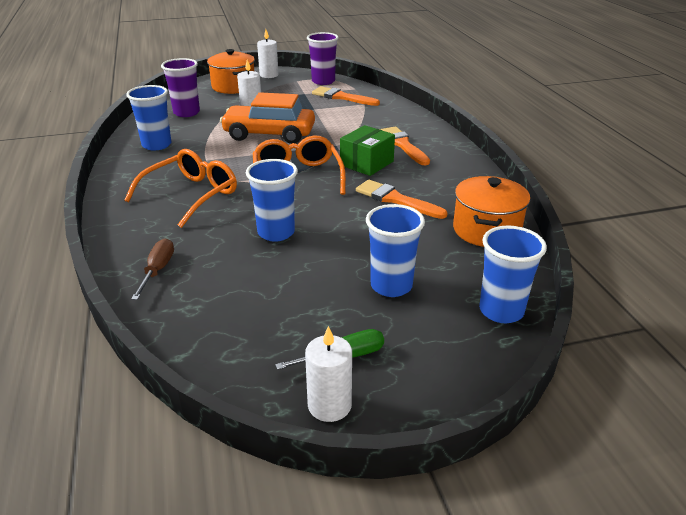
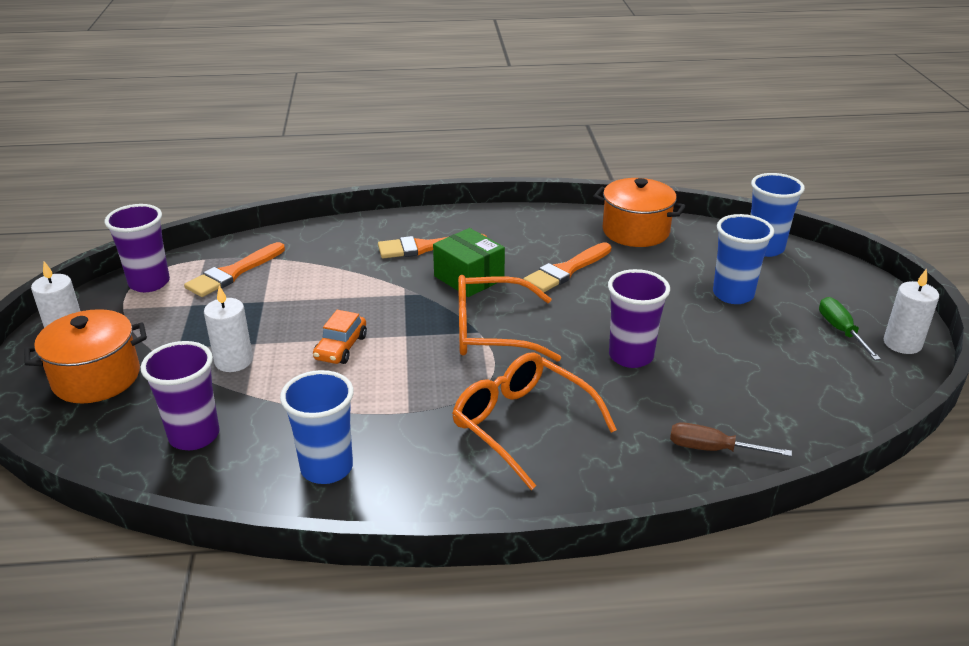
camera: 80 degrees left, 0 degrees up
orange car [220,92,315,144] -> orange car [313,310,367,364], size x0.50
blue cup [246,159,298,242] -> purple cup [608,269,670,368]

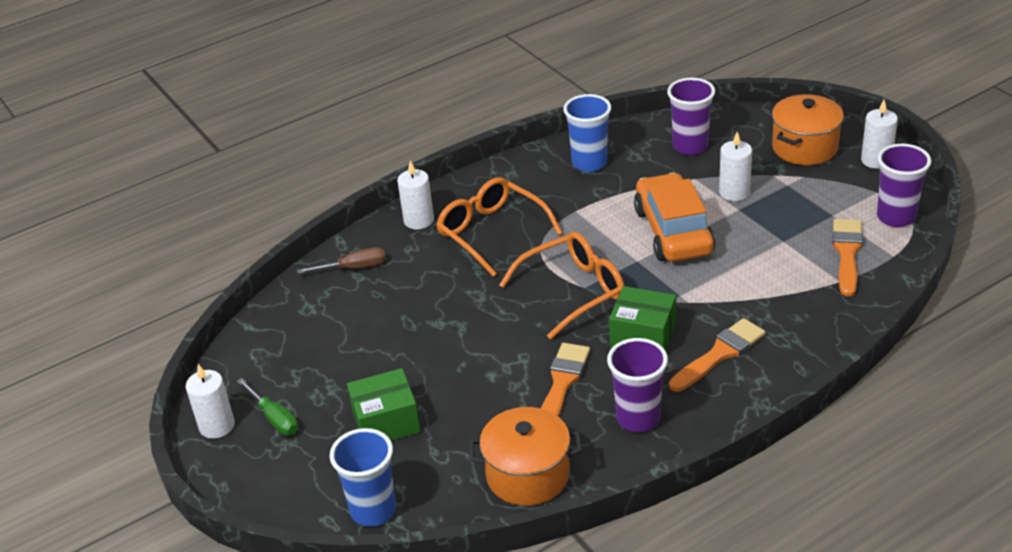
camera: 155 degrees right, 5 degrees up
orange car [313,310,367,364] -> orange car [634,173,715,261], size x1.98
orange glasses [452,352,617,490] -> orange glasses turned 150 degrees counterclockwise [436,177,562,277]
purple cup [608,269,670,368] -> purple cup moved to [607,338,668,432]
blue cup [713,214,774,304] -> green box [347,368,421,441]
none -> white candle [397,161,434,229]

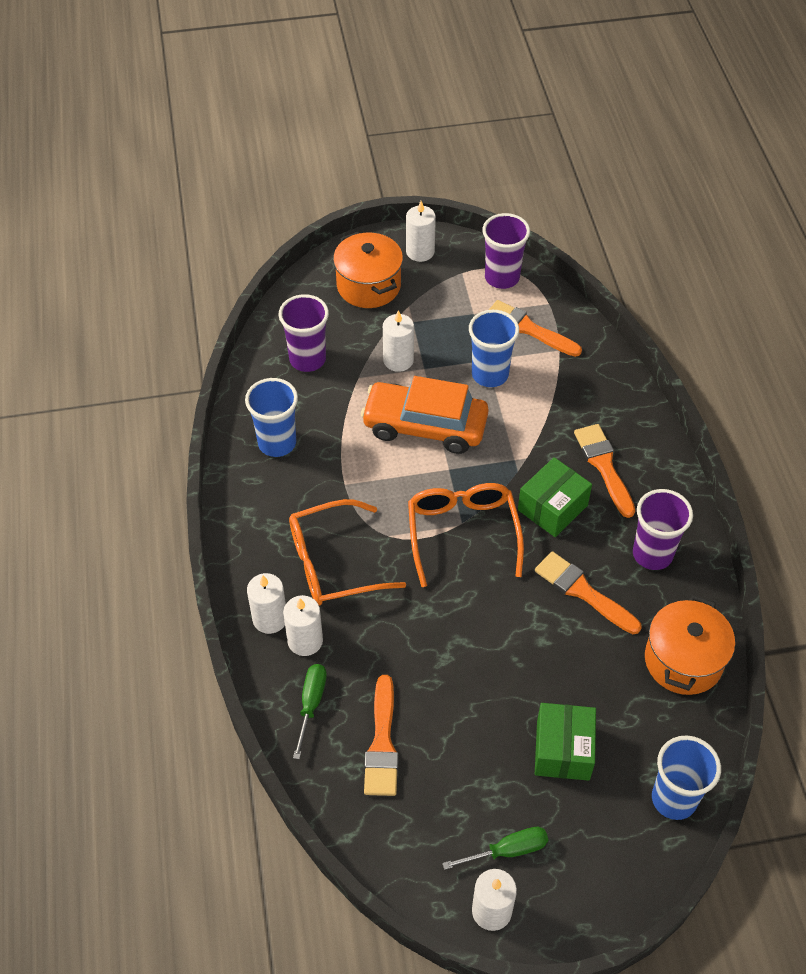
camera: 70 degrees left, 15 degrees up
brown screwdriver [297,247,386,274] -> green screwdriver [293,664,327,759]
none -> white candle [283,595,323,656]
none -> orange brush [364,675,399,796]
none -> blue cup [469,310,519,387]

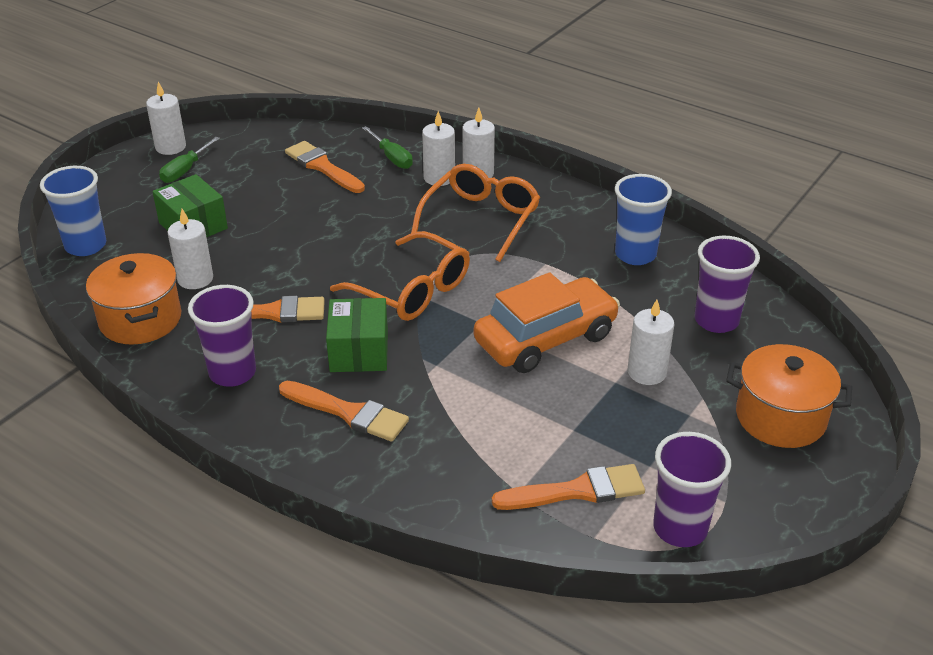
camera: 135 degrees right, 15 degrees down
white candle [406,201,436,262] -> white candle moved to [167,209,213,289]
blue cup [469,310,519,387] -> none

